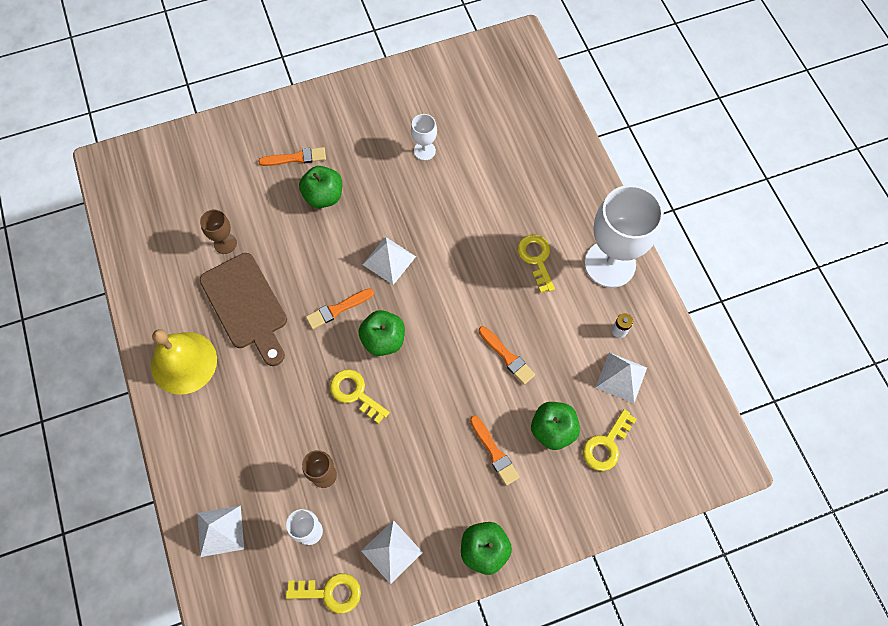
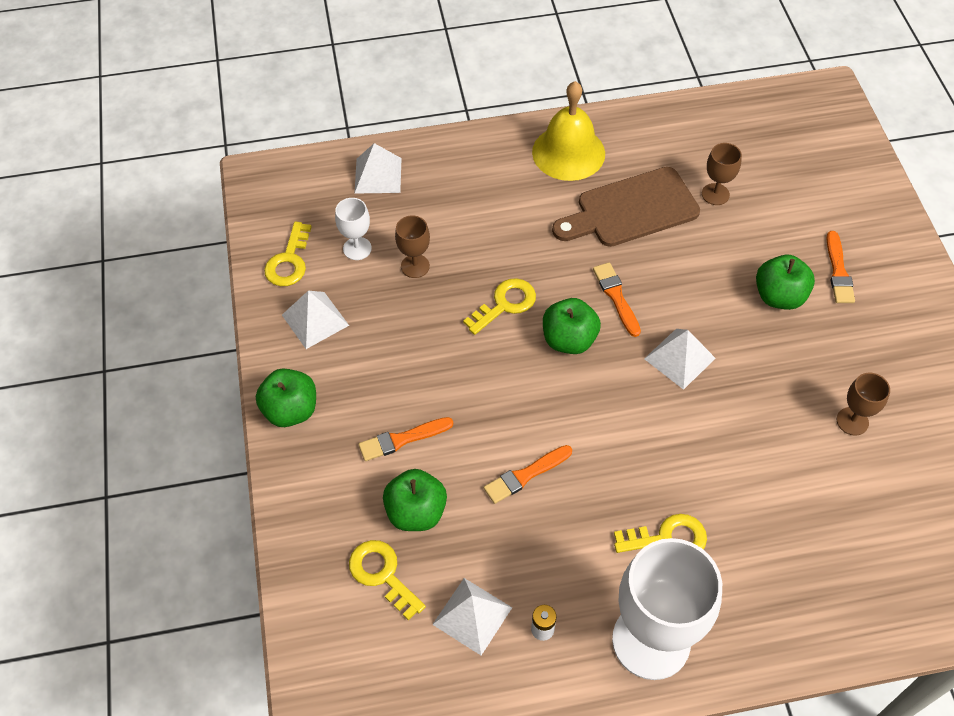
camera: 100 degrees right, 10 degrees down
white goblet [411,114,437,160] -> brown goblet [837,373,890,435]

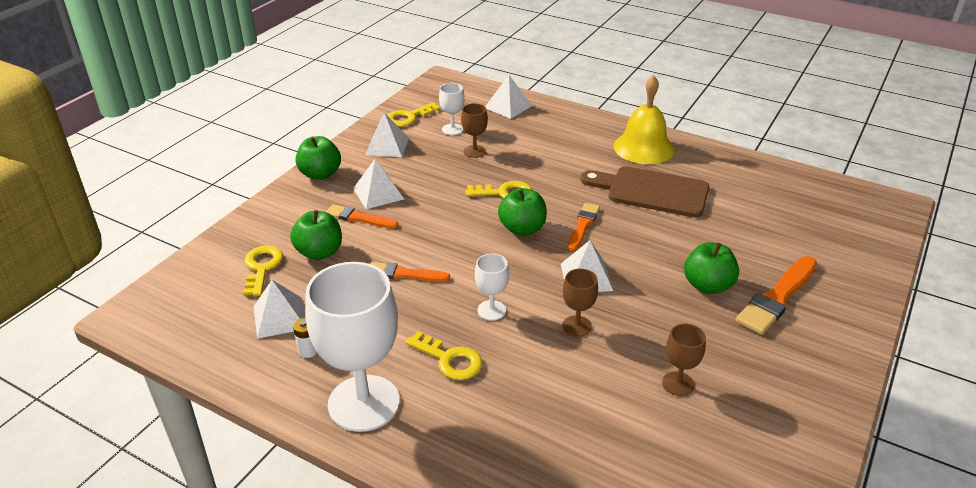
camera: 40 degrees right, 20 degrees down
brown goblet [702,143,742,205] -> brown goblet moved to [562,269,598,337]
orange brush [827,231,855,303] -> orange brush [736,256,817,335], size x1.60
none -> white pyramid [353,159,404,209]
none -> white goblet [475,253,509,321]

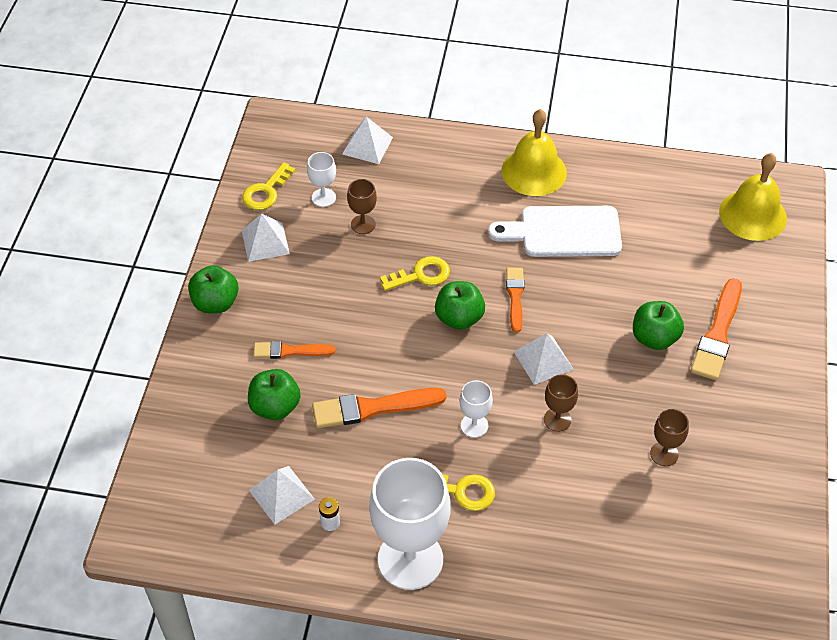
camera: 20 degrees left, 15 degrees up
yellow key [243,246,283,296] -> none
white pyramid [353,159,404,209] -> none
orange brush [371,262,450,282] -> orange brush [312,388,446,428], size x1.60
brown cutting board [581,166,709,217] -> white cutting board [488,206,622,257]
none -> yellow bell [719,153,787,241]

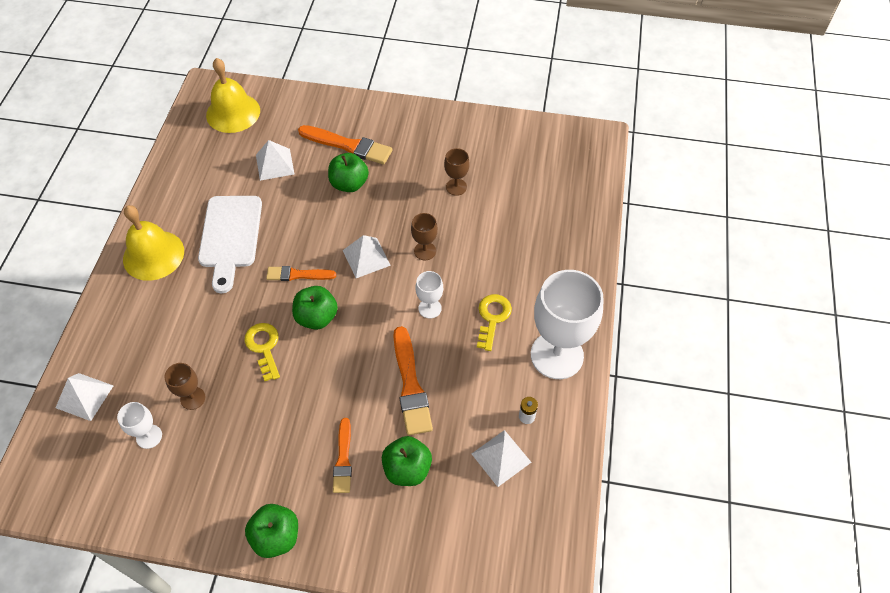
camera: 90 degrees left, 5 degrees up
yellow key [242,162,296,210] -> none
white pyramid [242,214,290,262] -> white pyramid moved to [256,140,294,181]

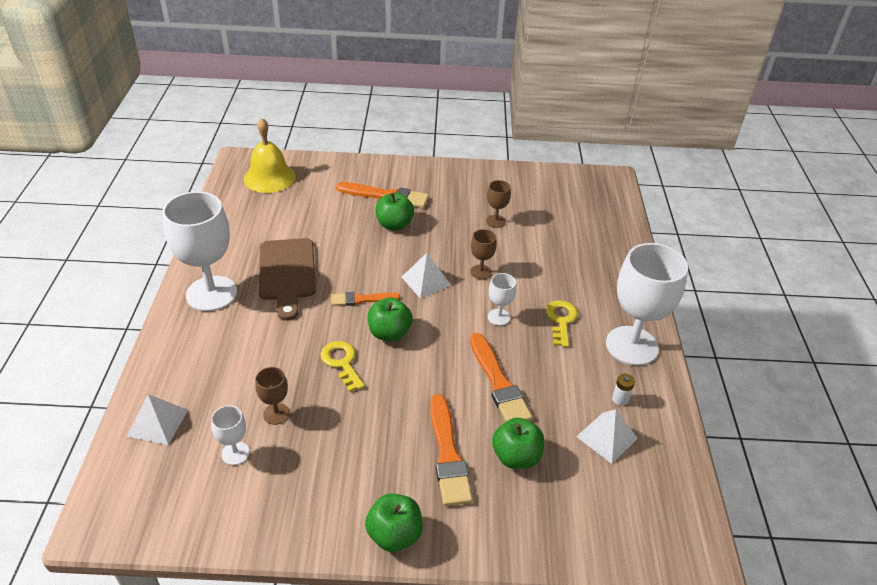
camera: 10 degrees left, 15 degrees down
yellow bell [123,205,184,281] -> white goblet [162,191,237,311]
white cutting board [198,196,262,293] -> brown cutting board [259,238,316,321]
white pyramid [256,140,294,181] -> none
orange brush [333,418,352,493] -> orange brush [430,394,472,506], size x1.60

